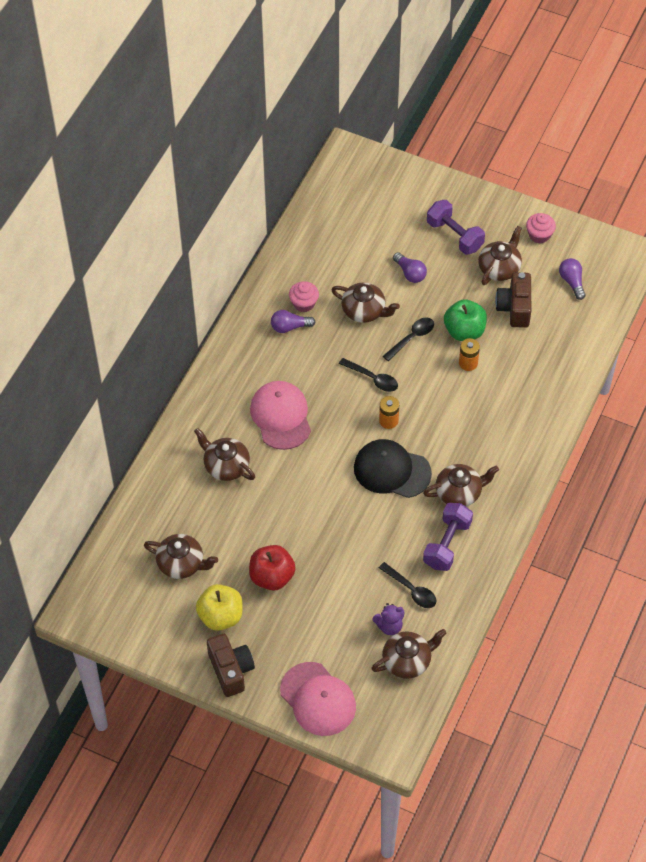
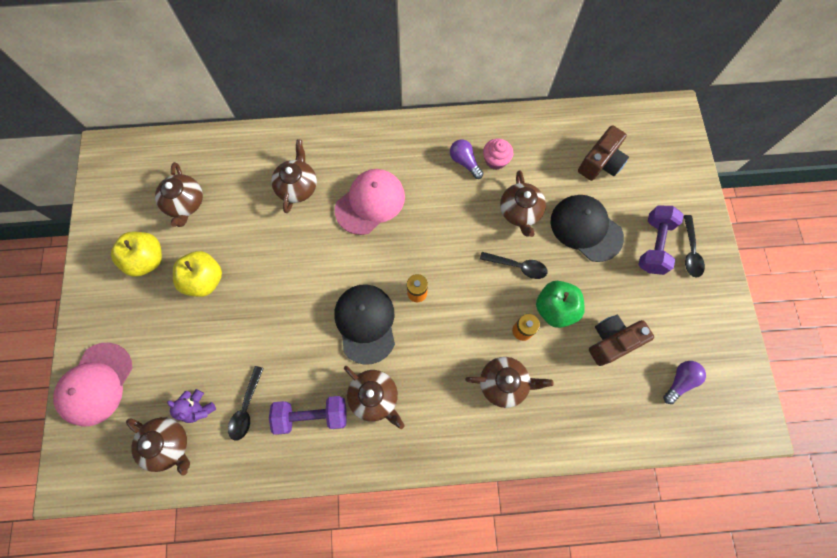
camera: 60 degrees right, 15 degrees up
brown camera [207,634,255,697] -> brown camera moved to [578,125,629,181]
red apple [249,545,296,591] -> yellow apple [173,251,222,297]
black spoon [339,358,398,392] -> black spoon moved to [684,215,705,277]
purple light bulb [393,252,427,283] -> black cap [551,195,624,262]
brown teapot [478,226,522,285] -> brown teapot moved to [465,357,554,408]
pink cupcake [526,213,556,244] -> none

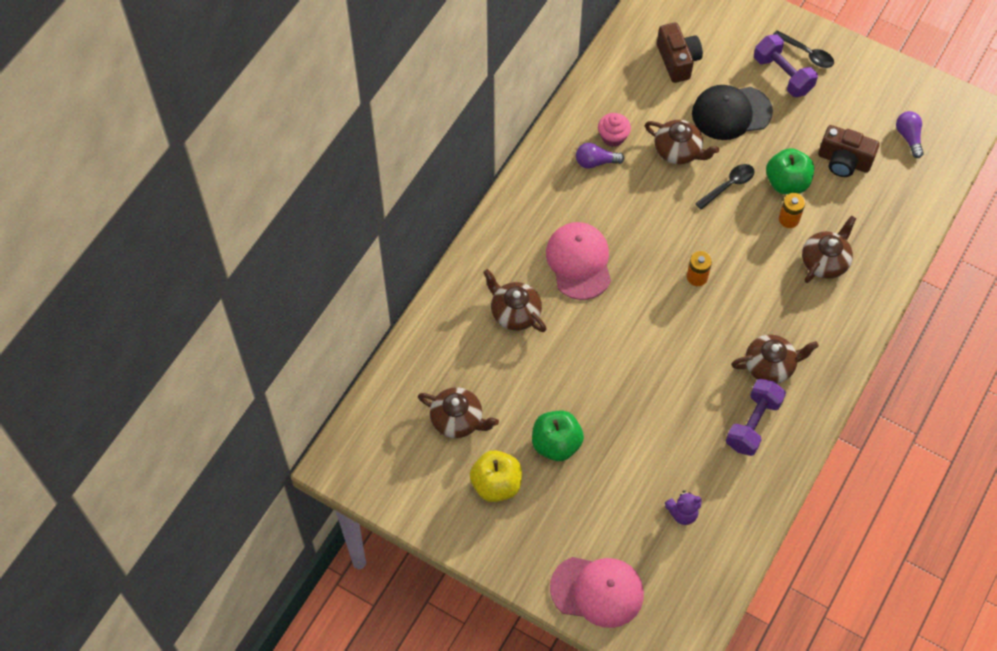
camera: 55 degrees left, 10 degrees down
pink cap [53,343,133,426] -> pink cap turned 45 degrees counterclockwise [550,557,644,628]
brown teapot [126,417,190,476] -> none
yellow apple [173,251,222,297] -> green apple [532,411,584,461]
black spoon [228,366,264,441] -> none
black cap [334,284,395,365] -> none
brown camera [589,315,654,366] -> brown camera turned 75 degrees counterclockwise [818,125,880,177]

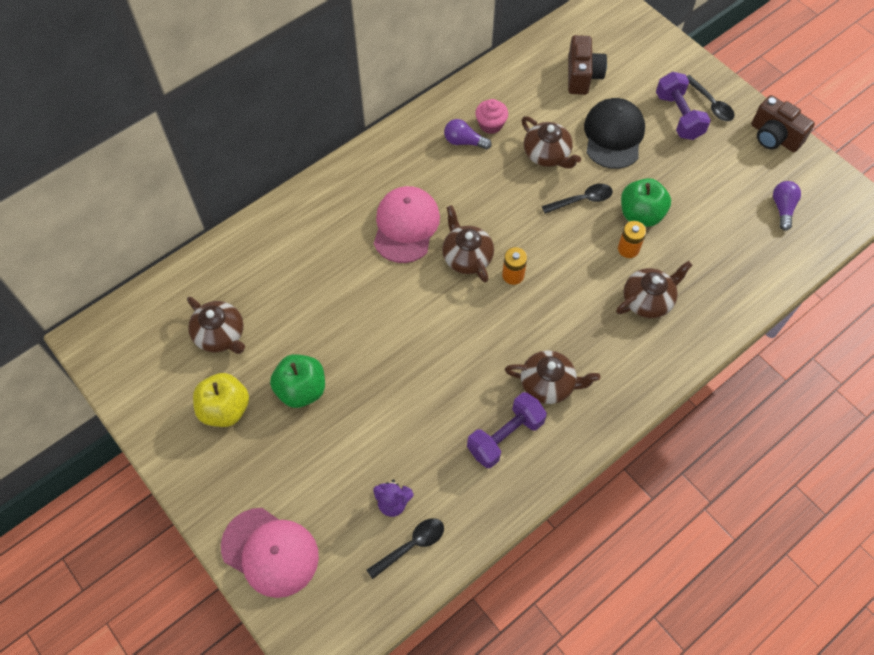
camera: 20 degrees right, 0 degrees up
brown teapot [483,269,547,332] -> brown teapot moved to [442,205,494,282]
black cap [692,85,773,140] -> black cap turned 90 degrees clockwise [584,98,645,169]
brown camera [818,125,880,177] -> brown camera moved to [751,95,815,152]
none -> black spoon [367,518,444,579]

